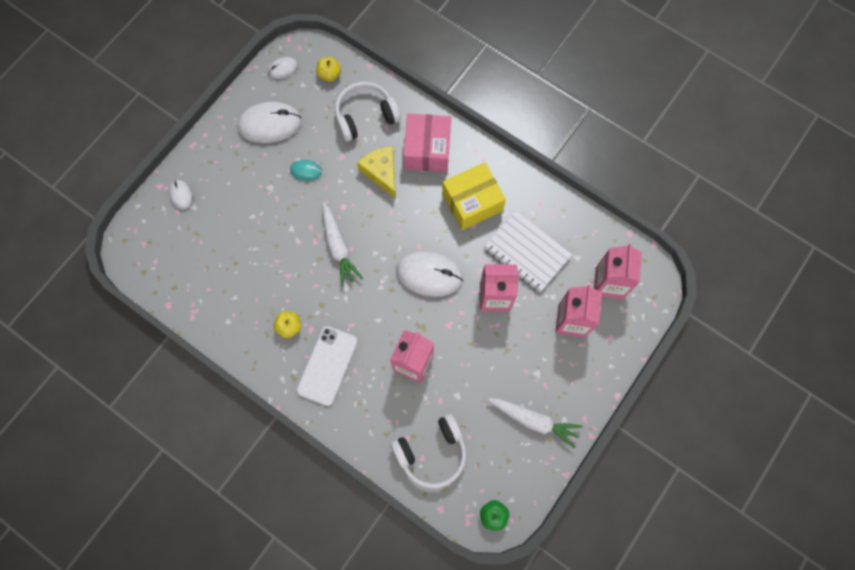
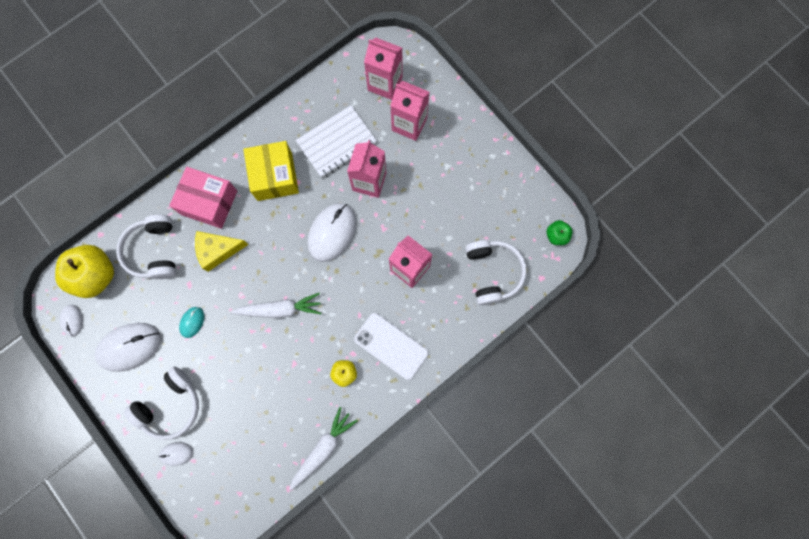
camera: 75 degrees left, 5 degrees up
white mouse [237,102,302,143] -> white mouse turned 60 degrees clockwise [95,323,161,372]
yellow apple [316,57,341,82] -> yellow apple [55,245,114,298], size x2.04
white carrot [488,398,583,448] -> white carrot moved to [289,407,358,491]
none -> white headphones [124,366,199,440]

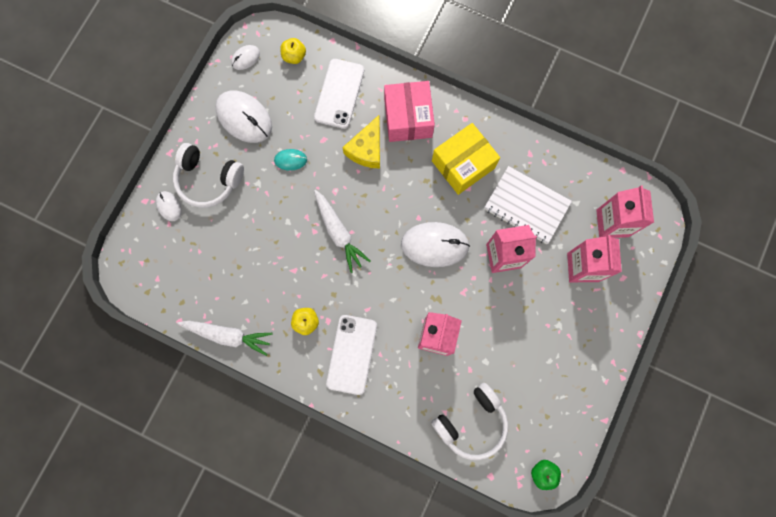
camera: 65 degrees right, 0 degrees up
yellow apple [55,245,114,298] -> yellow apple [280,38,306,64], size x0.49
white headphones [116,214,176,279] -> white phone [314,59,364,129]
yellow cheese [195,231,249,272] -> yellow cheese turned 120 degrees counterclockwise [342,115,380,169]

